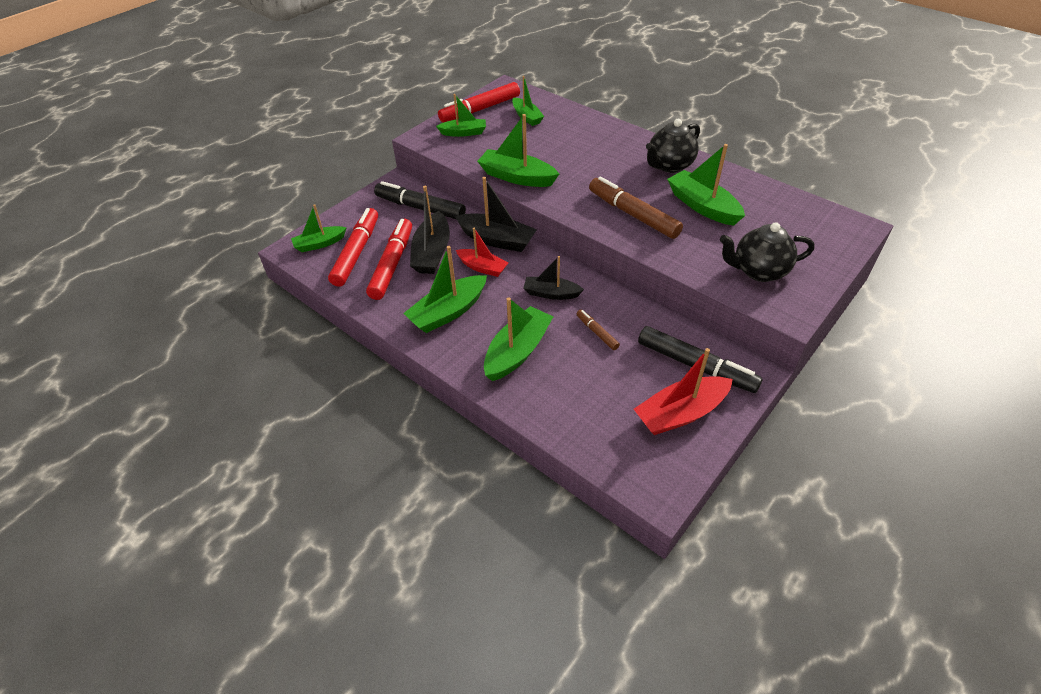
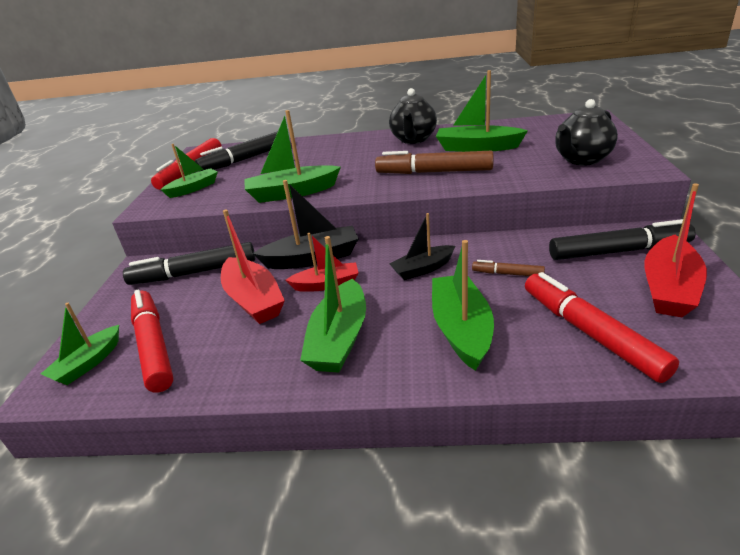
camera: 35 degrees left, 15 degrees down
red marker [366,219,412,300] -> red marker moved to [525,272,679,383]
black boat [410,186,450,274] -> red boat [221,210,285,324]
green boat [512,76,544,126] -> black marker [195,131,278,172]

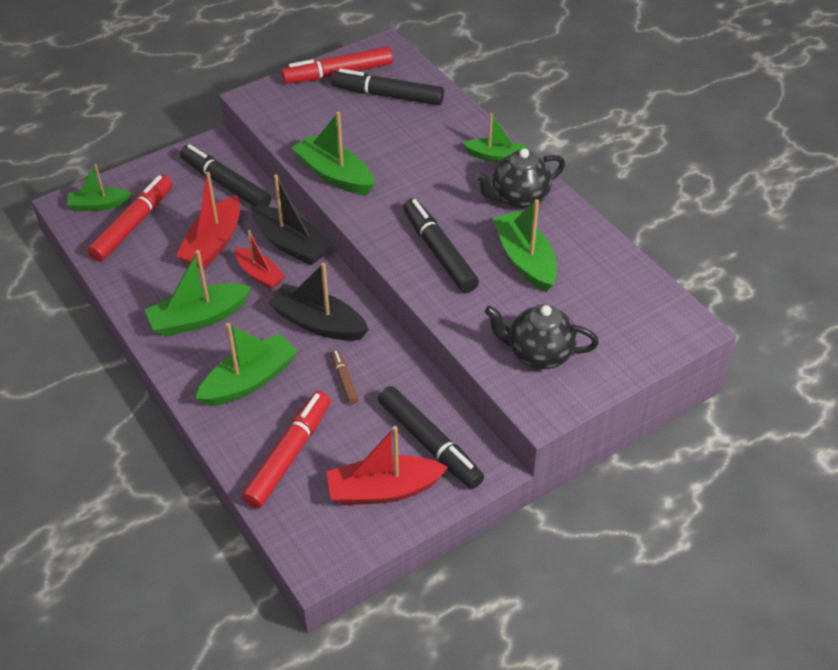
camera: 50 degrees right, 15 degrees up
green boat [161,144,218,198] -> green boat moved to [463,113,526,162]
brown marker [375,151,494,174] -> black marker [403,198,479,293]
black boat [389,213,455,280] -> black boat [268,263,369,341], size x1.55

